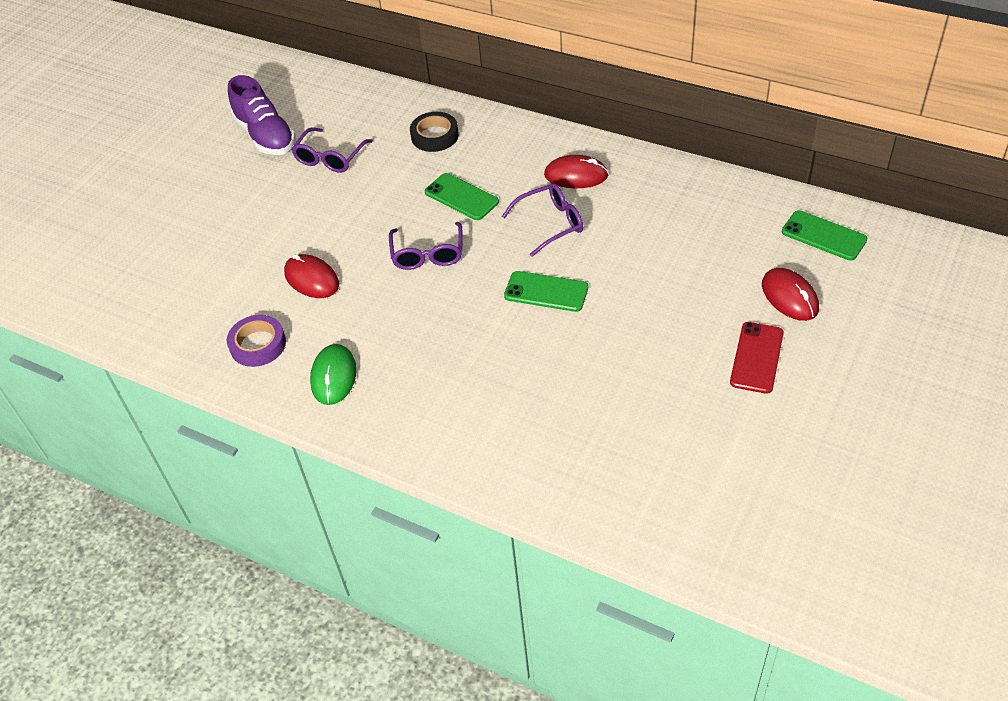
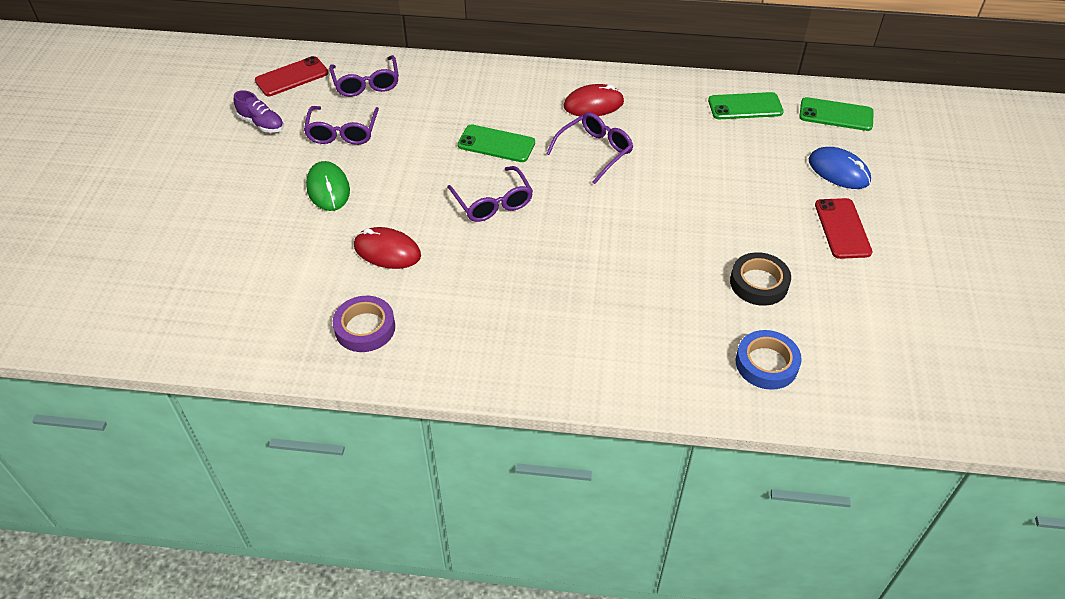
camera: 25 degrees left, 0 degrees up
purple shoe [228,75,296,155] -> purple shoe [234,90,284,133], size x0.57
green mouse [310,344,357,405] -> green mouse moved to [306,161,350,211]
black tape [410,112,459,152] -> black tape moved to [730,252,791,306]
green phone [504,271,588,312] -> green phone moved to [708,92,784,119]
red mouse [762,268,819,321] -> blue mouse [809,147,871,189]
none -> red phone [255,56,328,96]
none -> purple glasses [329,55,399,97]
none -> blue tape [736,330,802,390]

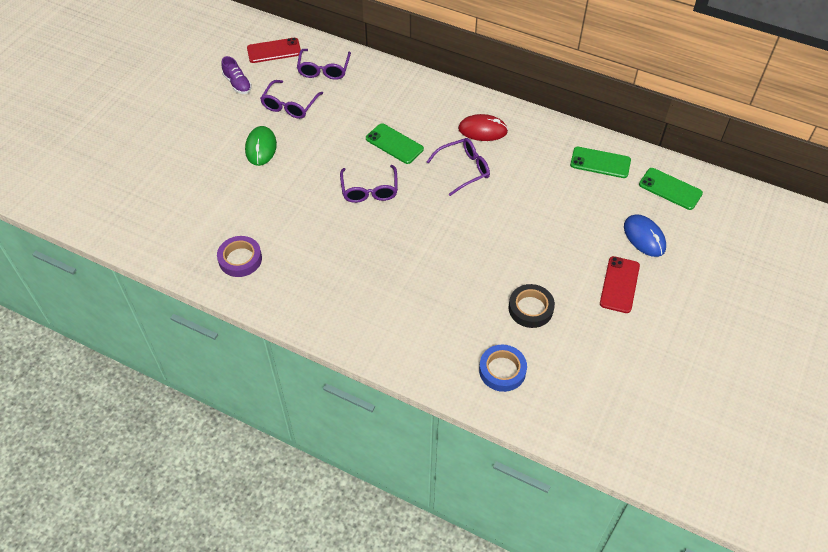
camera: 20 degrees right, 5 degrees up
red mouse [354,227,421,269] -> none

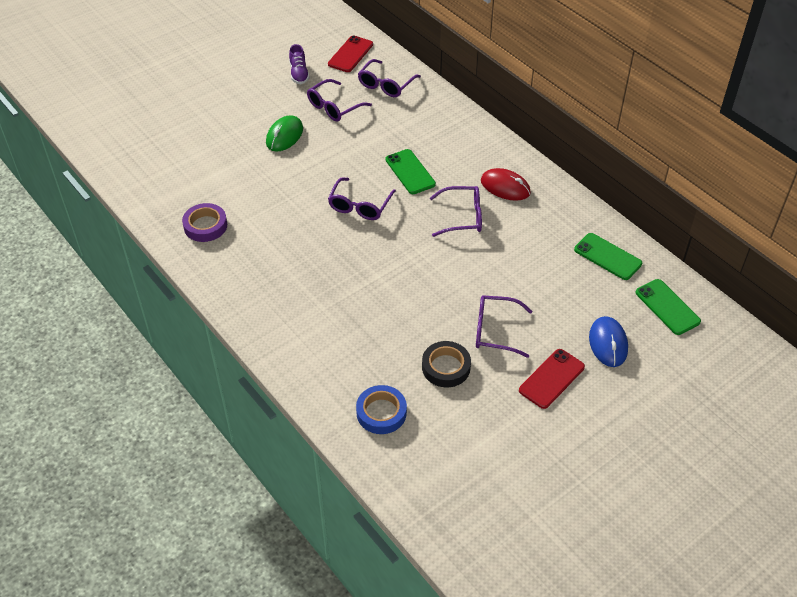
camera: 25 degrees right, 5 degrees down
red phone [247,38,301,63] -> red phone turned 75 degrees counterclockwise [328,35,373,72]
none -> purple glasses [476,296,532,358]

